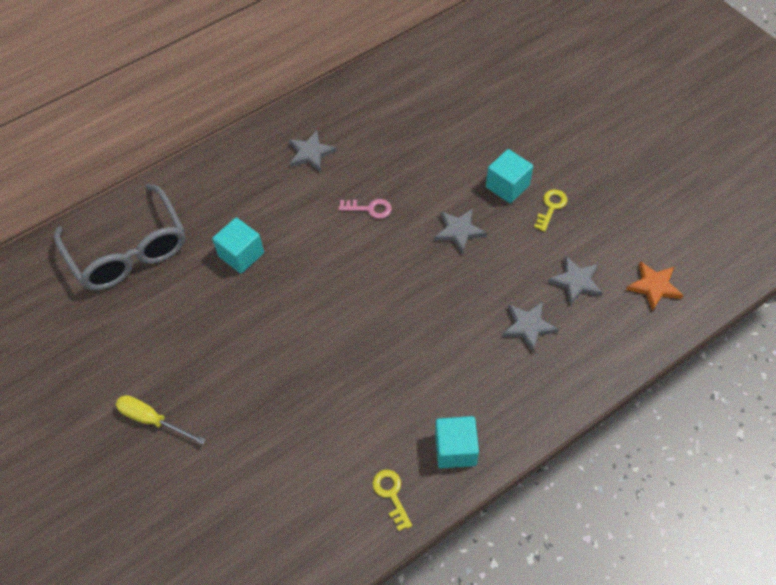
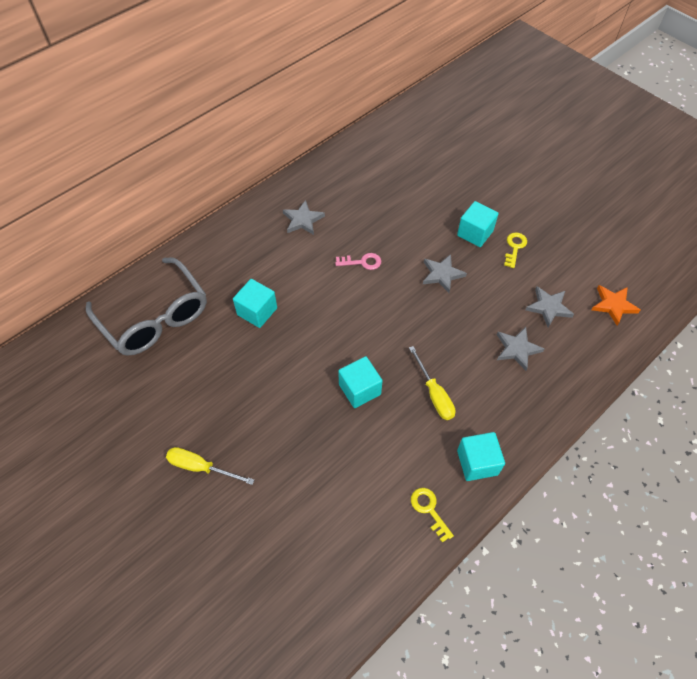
camera: 10 degrees left, 0 degrees up
none -> turquoise cube [338,356,383,408]
none -> yellow screwdriver [409,346,455,420]

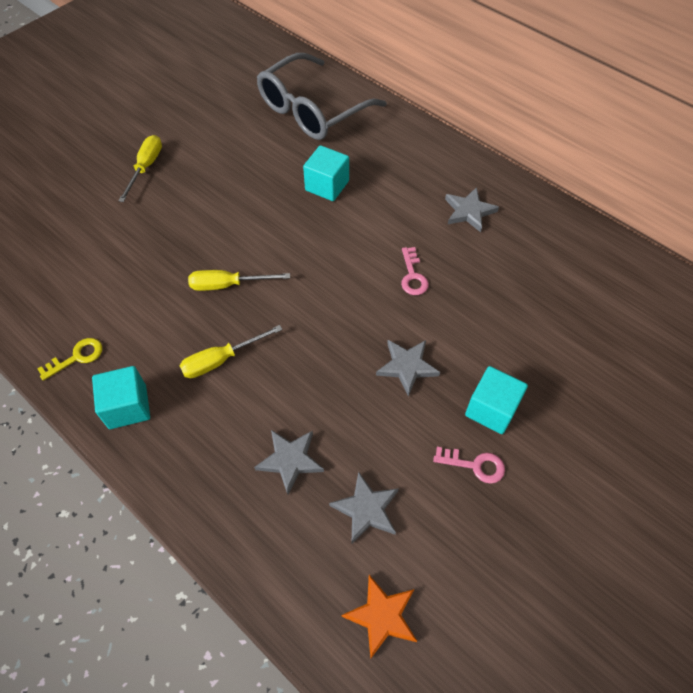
camera: 85 degrees right, 0 degrees up
turquoise cube [338,356,383,408] -> yellow screwdriver [188,270,290,291]
yellow key [504,232,527,268] -> pink key [433,447,505,484]

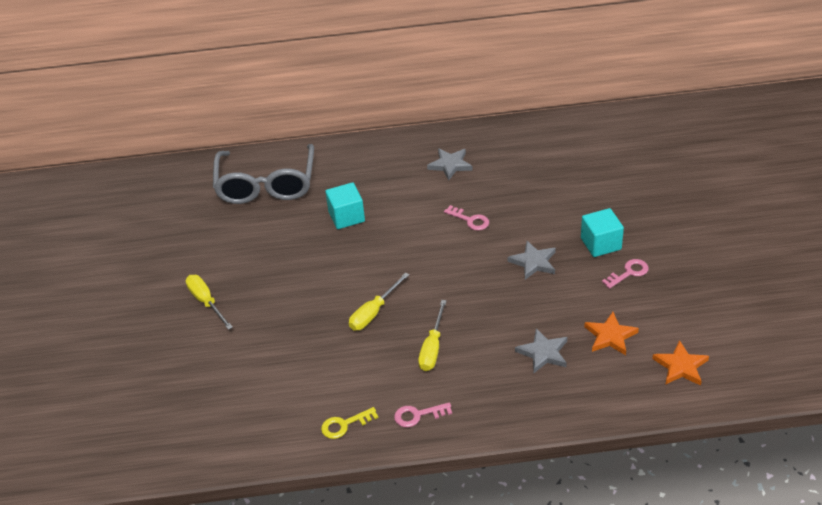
camera: 45 degrees left, 15 degrees down
yellow key [38,338,102,381] -> yellow key turned 120 degrees counterclockwise [321,407,378,439]
turquoise cube [92,366,150,429] -> pink key [394,402,452,427]
grey star [329,472,399,543] -> orange star [584,312,639,355]

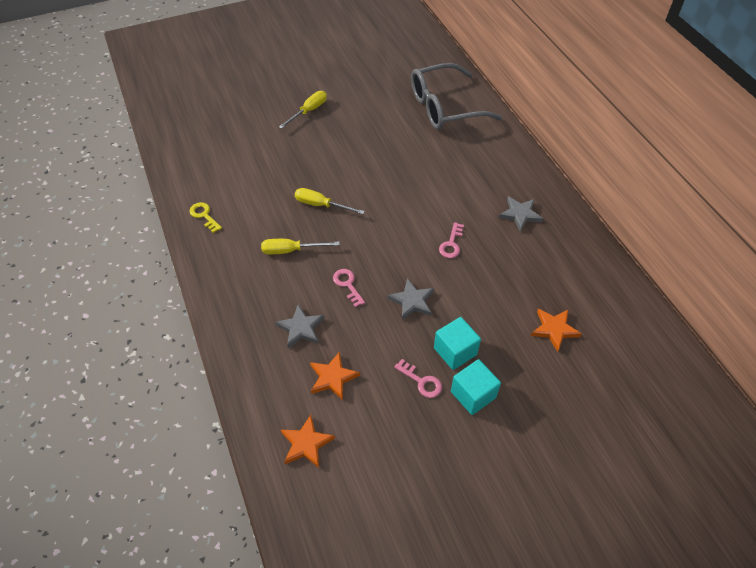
camera: 70 degrees right, 10 degrees up
turquoise cube [325,182,365,229] -> turquoise cube moved to [451,359,501,415]
pink key [394,402,452,427] -> pink key moved to [333,269,365,307]
none -> orange star [531,308,582,352]

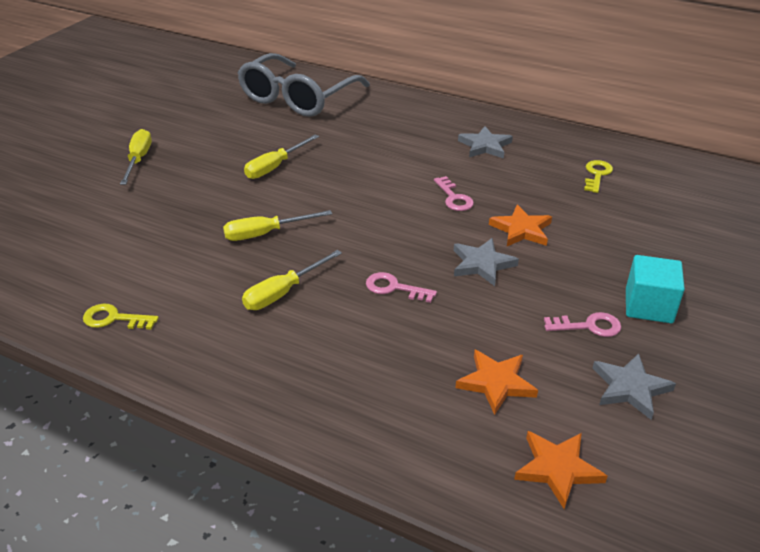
camera: 40 degrees left, 15 degrees down
grey star [275,304,325,348] -> grey star moved to [592,353,676,420]
turquoise cube [434,317,481,370] -> none
orange star [531,308,582,352] -> orange star moved to [489,204,552,246]
none -> yellow screwdriver [244,134,319,179]
none -> yellow key [584,160,613,193]

